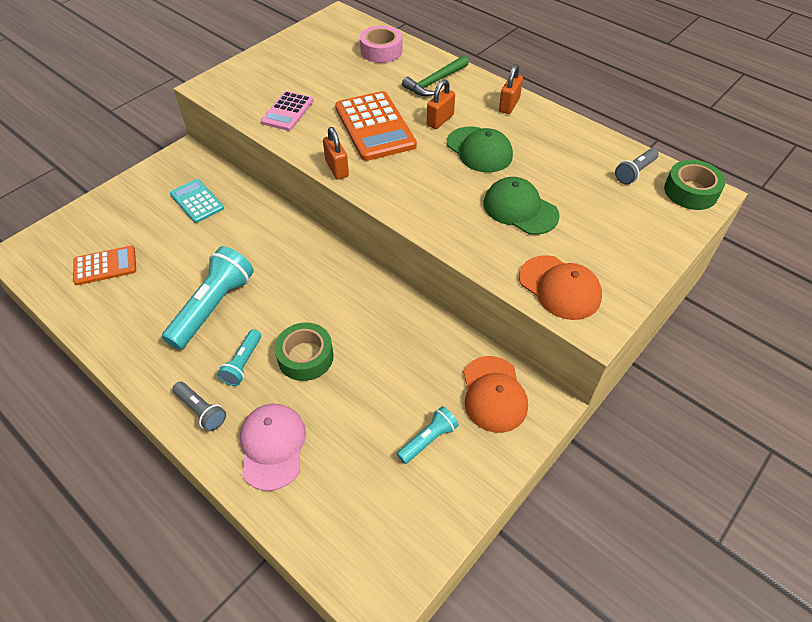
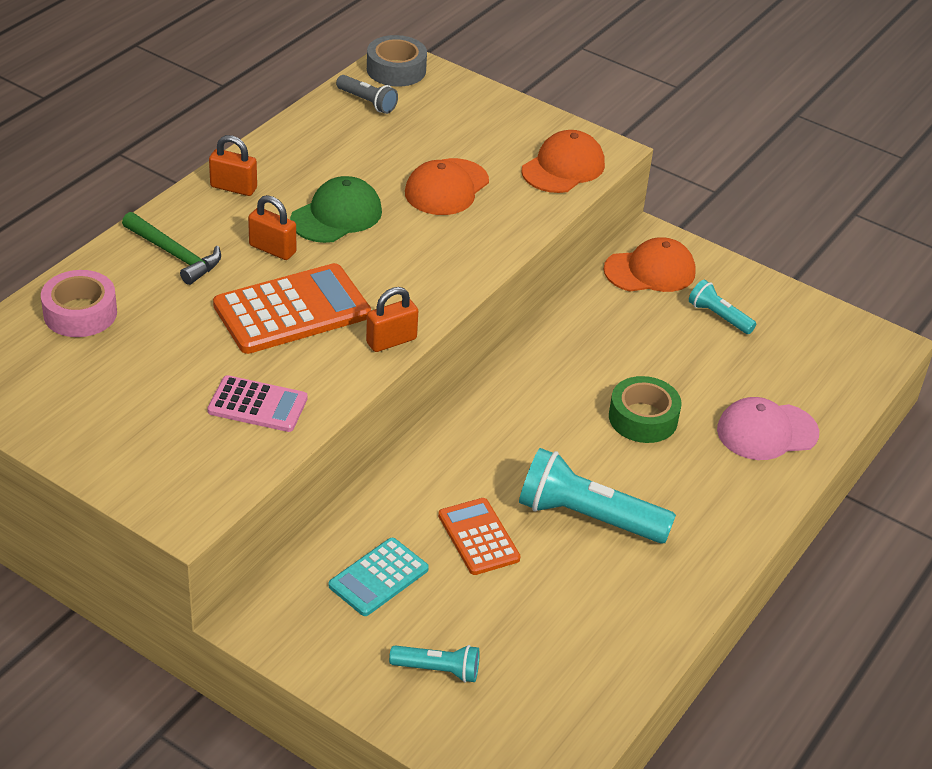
camera: 100 degrees left, 10 degrees down
orange calculator [73,246,136,285] -> orange calculator moved to [438,498,521,575]
grey flashlight [172,382,226,431] -> none
turquoise flashlight [217,329,261,386] -> turquoise flashlight moved to [389,645,480,683]
green cap [483,177,560,235] -> orange cap [405,158,489,215]
green tape [664,160,726,210] -> grey tape [367,35,427,87]

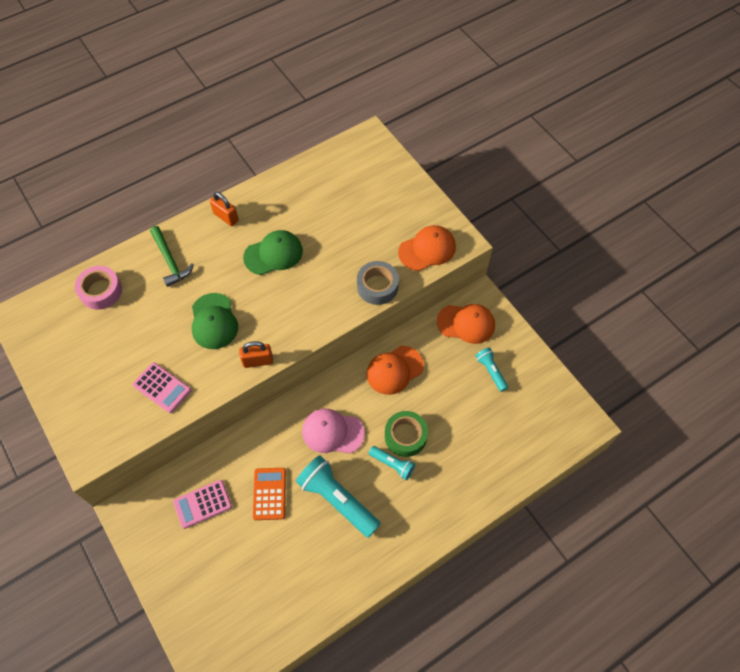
camera: 25 degrees right, 20 degrees up
orange calculator [213,263,371,354] -> green cap [192,293,238,349]
orange padlock [248,195,296,260] -> none
turquoise calculator [329,538,429,616] -> pink calculator [173,480,232,529]
grey flashlight [336,75,398,114] -> none
grey tape [367,35,427,87] -> grey tape moved to [357,261,399,305]
turquoise flashlight [389,645,480,683] -> turquoise flashlight moved to [369,446,415,480]
orange cap [405,158,489,215] -> orange cap moved to [367,346,424,395]
pink cap [717,397,819,460] -> pink cap moved to [302,409,365,454]

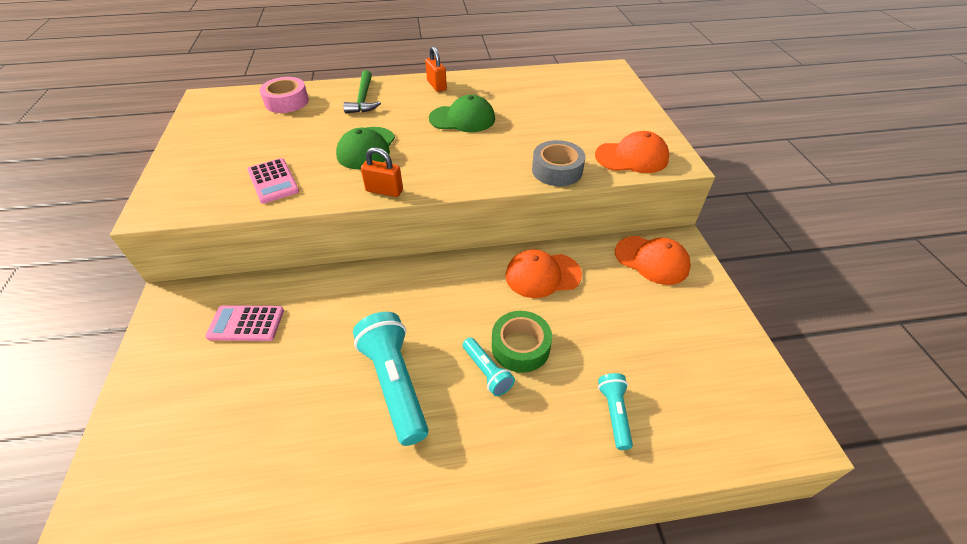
camera: 25 degrees right, 15 degrees down
orange calculator [253,468,286,520] -> none
pink cap [302,409,365,454] -> none
turquoise flashlight [475,347,508,392] -> turquoise flashlight moved to [598,373,633,450]

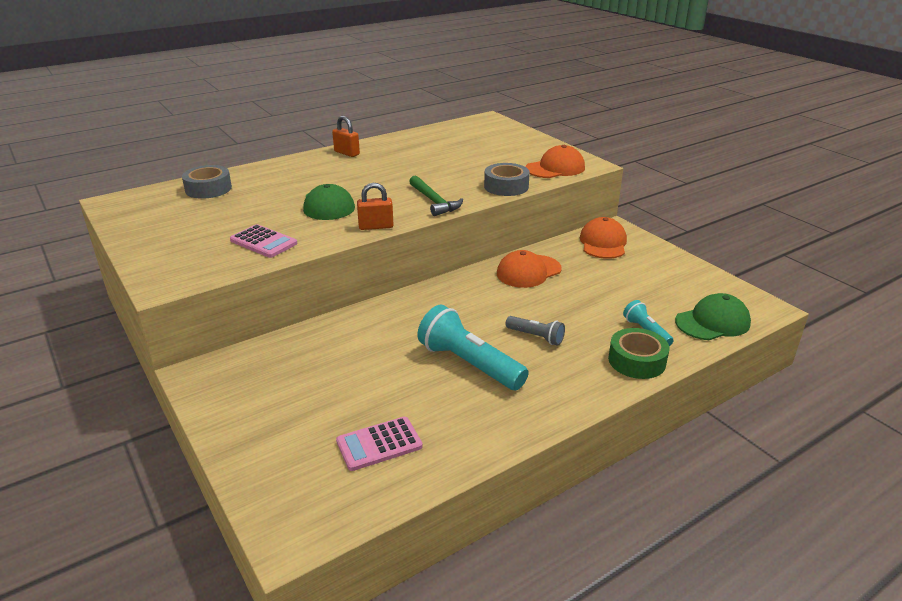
camera: 25 degrees left, 15 degrees down
pink calculator [205,305,284,341] -> pink calculator moved to [336,417,423,471]
pink tape [260,77,309,113] -> grey tape [182,165,232,199]
green hammer [343,70,381,113] -> green hammer moved to [409,175,463,216]
green cap [429,95,495,132] -> green cap moved to [675,293,751,340]
turquoise flashlight [463,338,515,396] -> grey flashlight [506,316,565,346]
green tape [492,311,552,373] -> green tape moved to [608,328,669,379]
orange cap [615,236,691,285] -> orange cap turned 90 degrees counterclockwise [580,217,627,259]

